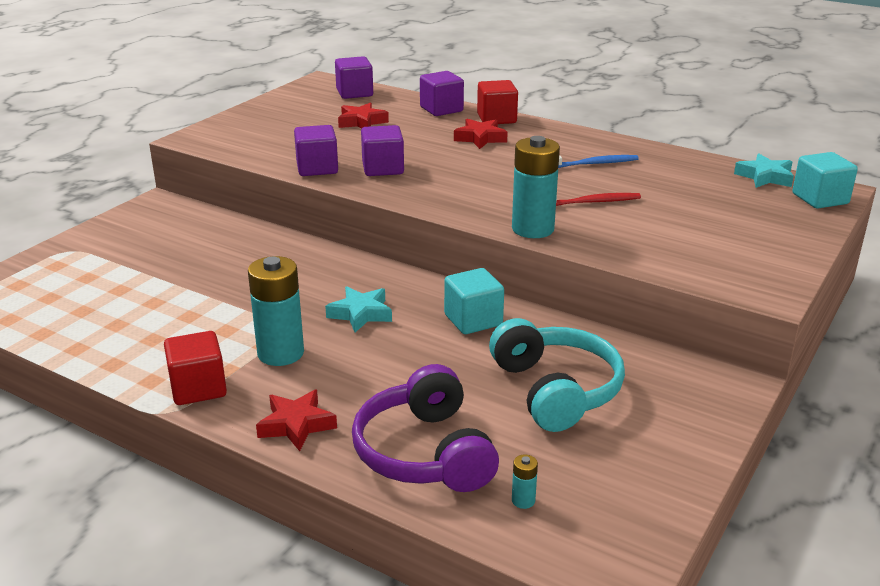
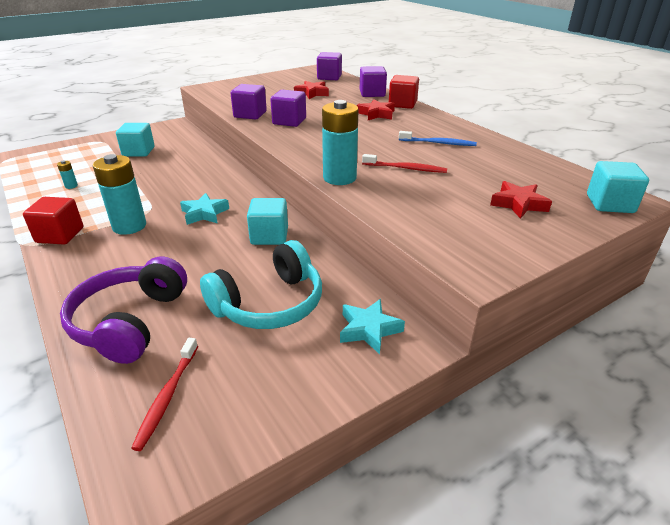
camera: 25 degrees right, 5 degrees up
red star [256,390,337,451] -> red star moved to [490,181,552,219]
turquoise headphones [489,318,625,432] -> turquoise headphones turned 45 degrees clockwise [200,240,322,329]
turquoise battery [512,454,538,509] -> turquoise battery moved to [57,160,78,189]
turquoise star [734,154,794,188] -> turquoise star moved to [340,299,405,354]
none -> turquoise cube [116,123,154,157]
none -> red toothbrush [131,338,198,451]

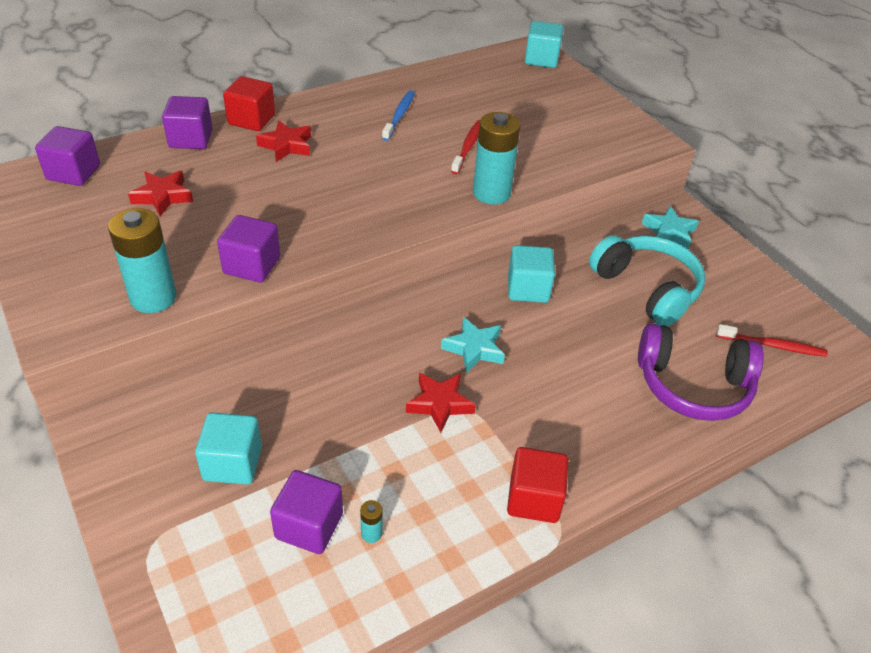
camera: 90 degrees left, 10 degrees up
turquoise battery [93,154,146,235] -> turquoise battery moved to [108,208,176,313]
purple cube [270,90,306,127] -> purple cube moved to [270,470,343,554]
red star [490,181,552,219] -> red star moved to [406,373,476,433]

